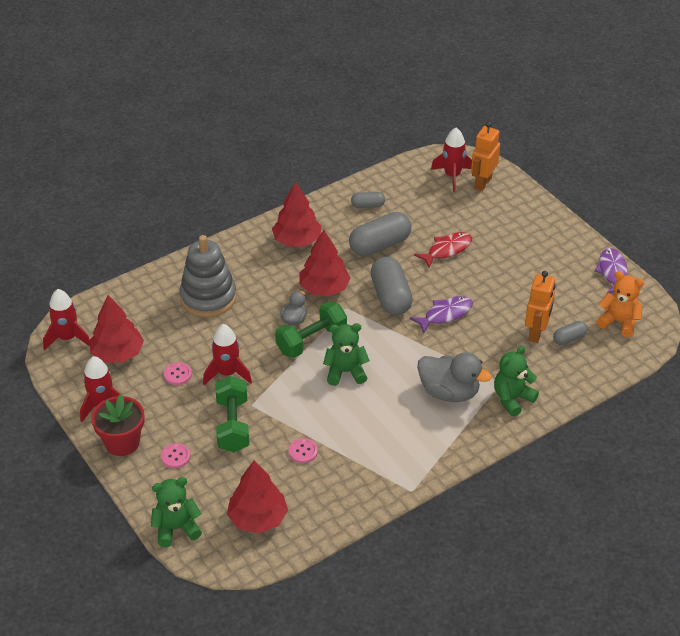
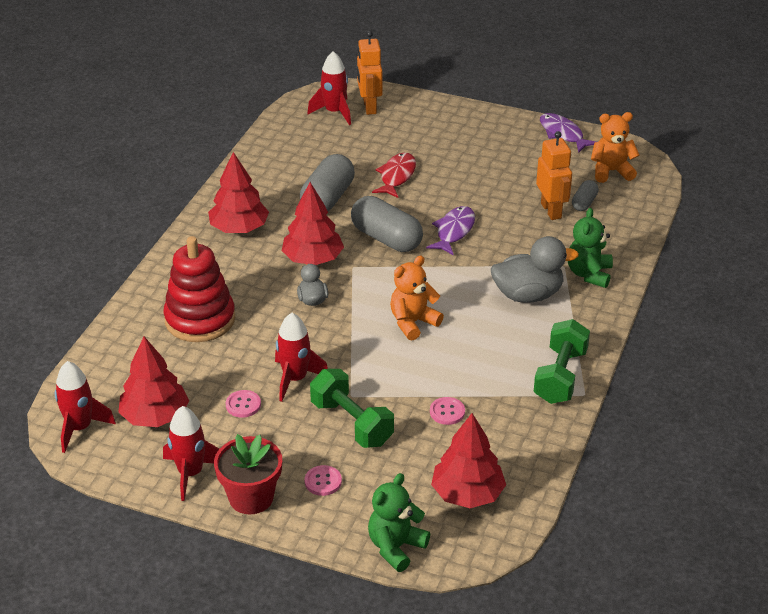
camera: 35 degrees left, 5 degrees down
grey stacking toy [179,235,236,317] -> red stacking toy [164,236,235,342]
green dumbbell [275,301,347,358] -> green dumbbell moved to [534,319,590,404]
green teddy bear [323,323,370,386] -> orange teddy bear [390,256,444,341]
grey capsule [351,192,385,208] -> none

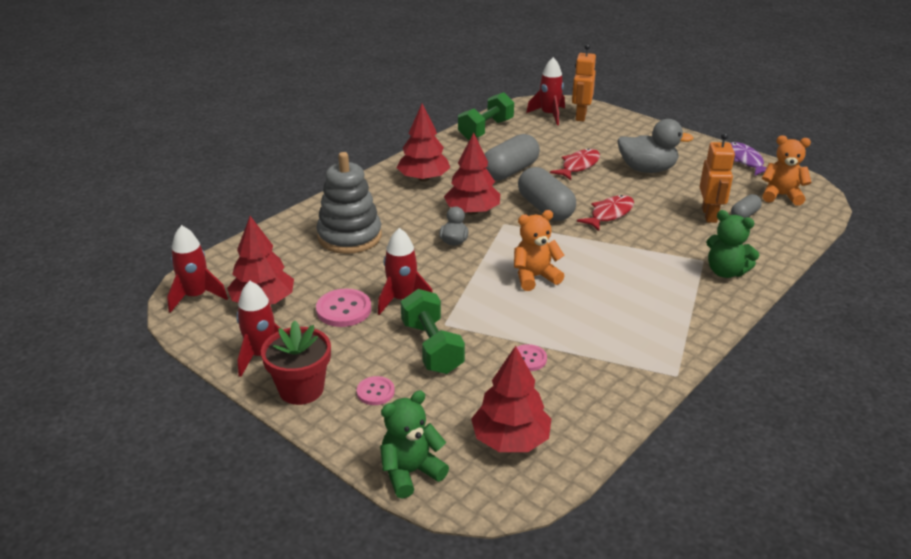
camera: 20 degrees right, 5 degrees down
red stacking toy [164,236,235,342] -> grey stacking toy [317,152,382,254]
pink button [226,390,261,417] -> pink button [316,288,371,327], size x1.62
purple fish [426,206,475,256] -> red fish [577,195,634,231]
grey duck [491,236,579,303] -> grey duck moved to [617,119,693,173]
green dumbbell [534,319,590,404] -> green dumbbell moved to [458,92,514,140]
green teddy bear [568,208,613,288] -> green teddy bear turned 90 degrees counterclockwise [706,210,759,278]

